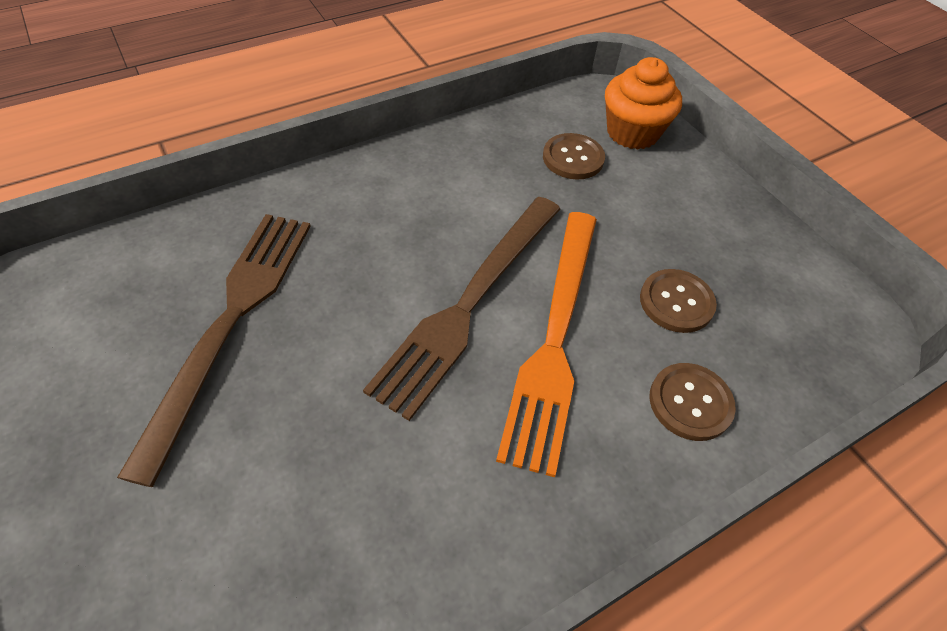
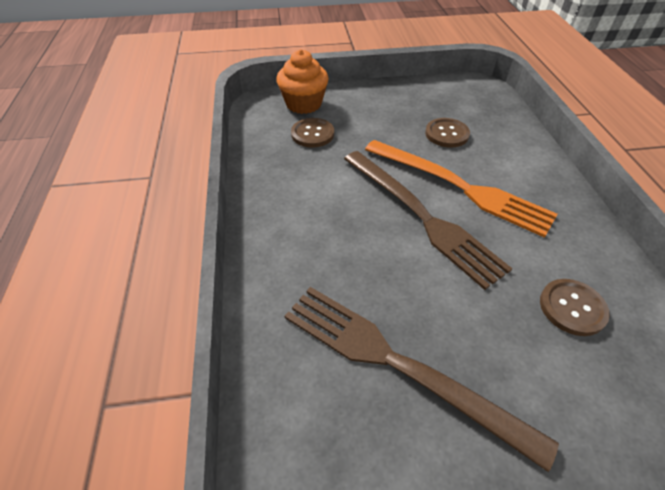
camera: 65 degrees left, 5 degrees down
brown button [650,363,736,441] -> brown button moved to [540,279,610,336]

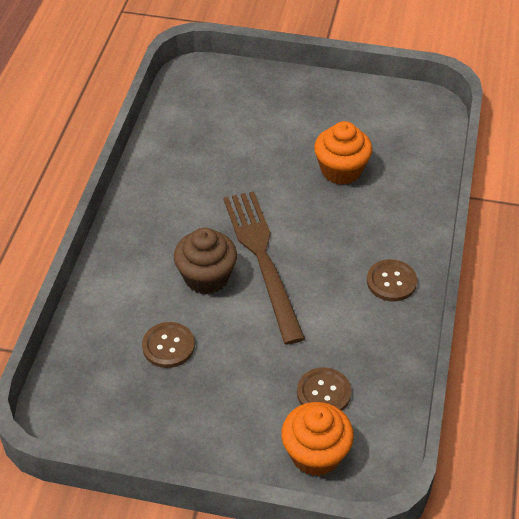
camera: 160 degrees left, 0 degrees up
brown fork [284,287,559,472] -> orange cupcake [314,121,372,185]
orange fork [365,140,558,238] -> brown cupcake [174,228,237,294]
brown button [540,279,610,336] -> brown button moved to [367,259,417,301]

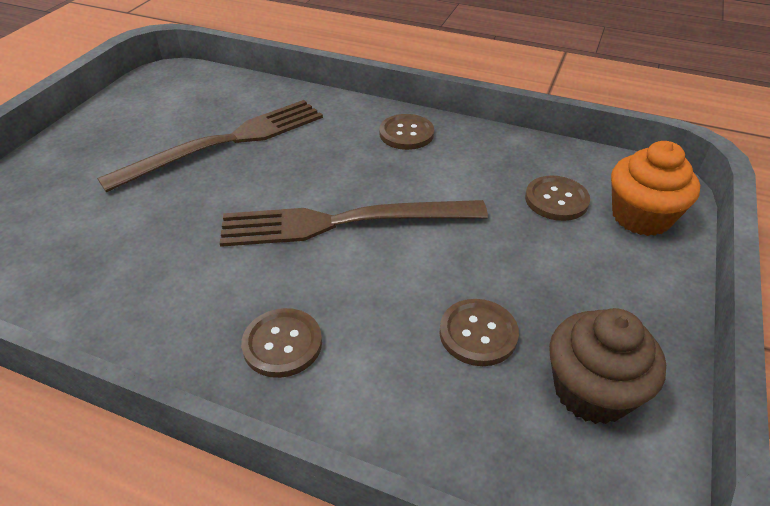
camera: 80 degrees left, 5 degrees down
brown cupcake [174,228,237,294] -> brown cupcake moved to [549,308,666,424]
orange cupcake [314,121,372,185] -> brown fork [97,100,323,192]
none -> brown button [241,308,322,378]

